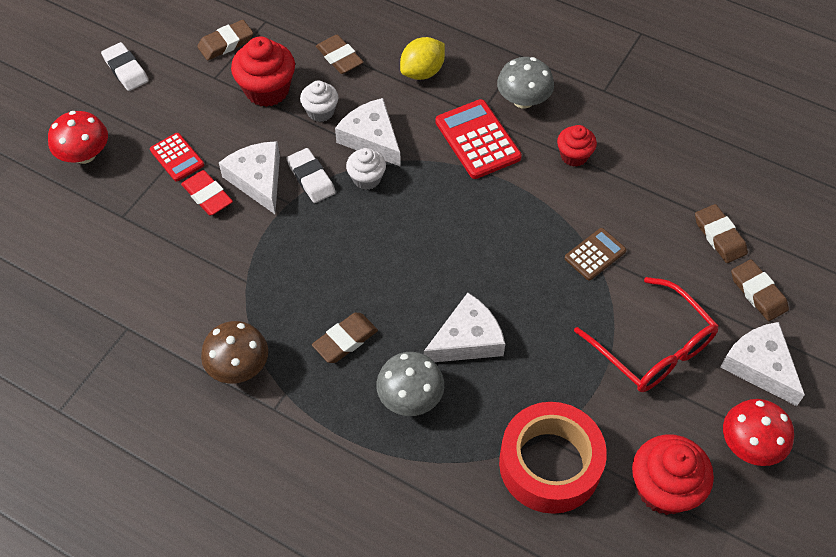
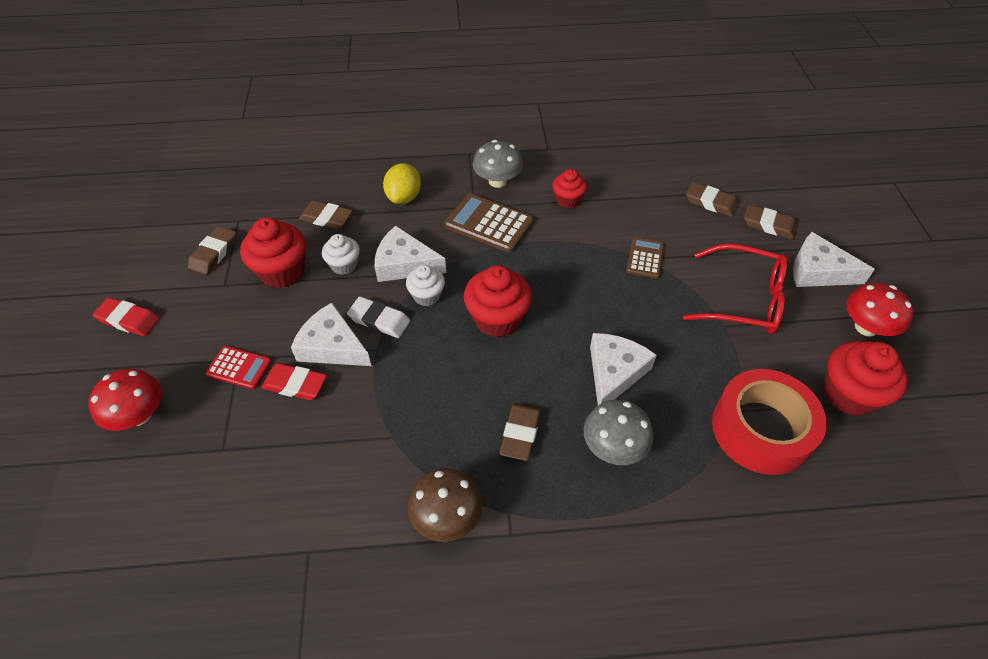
camera: 35 degrees left, 5 degrees down
white eraser [101,42,149,91] -> red eraser [93,297,160,336]
red calculator [435,99,522,179] -> brown calculator [445,193,533,253]
none -> red cupcake [464,265,532,337]

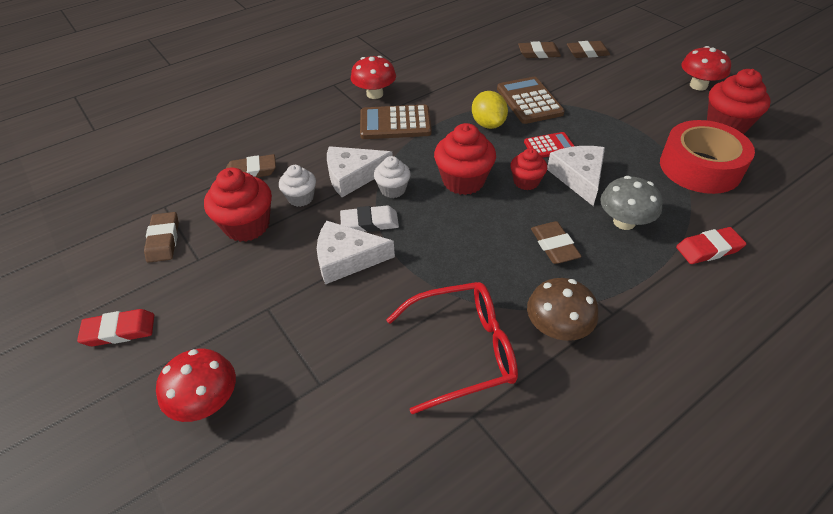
camera: 30 degrees left, 5 degrees down
red calculator [206,346,272,389] -> red calculator moved to [524,132,574,158]
red eraser [261,363,327,400] -> red eraser moved to [676,227,746,264]
yellow lemon [383,163,421,204] -> yellow lemon moved to [472,91,508,129]
grey mushroom [473,140,523,188] -> red mushroom [351,56,396,99]
red cupcake [552,169,587,208] -> red cupcake moved to [510,148,547,190]
brown calculator [627,237,664,279] -> brown calculator [497,77,565,124], size x1.66
red glasses [683,243,788,334] -> red glasses moved to [386,282,518,415]
white cheese [793,232,875,287] -> none

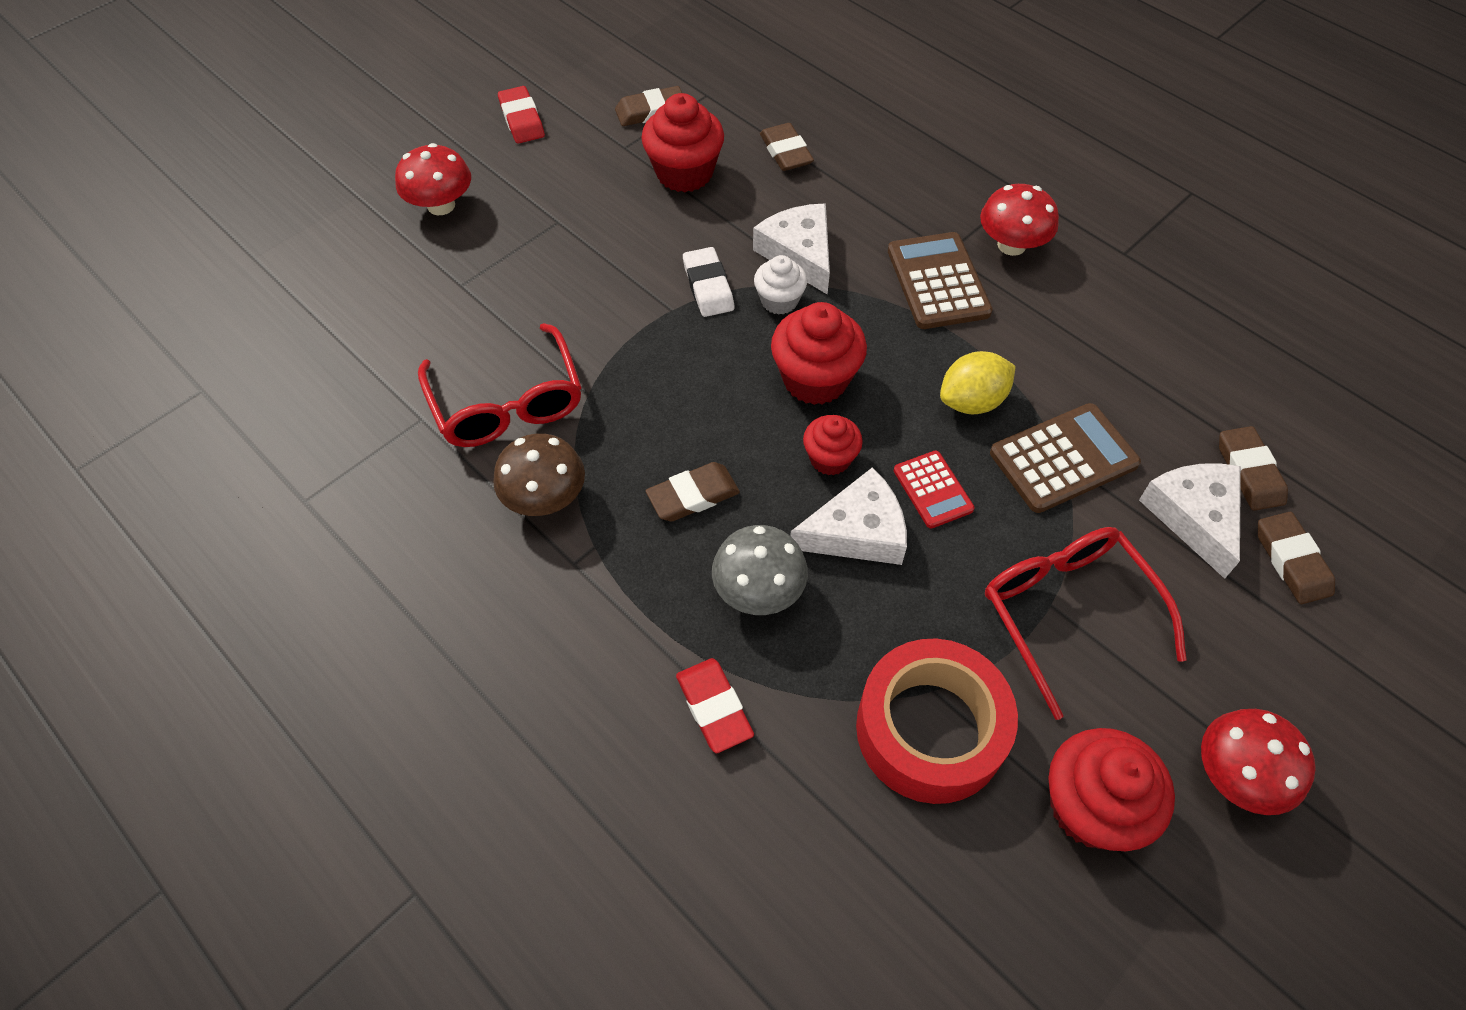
camera: 80 degrees right, 10 degrees up
white cupcake [279,165,316,207] -> none
white cheese [317,221,395,284] -> white cheese moved to [1139,463,1241,579]
none -> red glasses [985,527,1187,720]

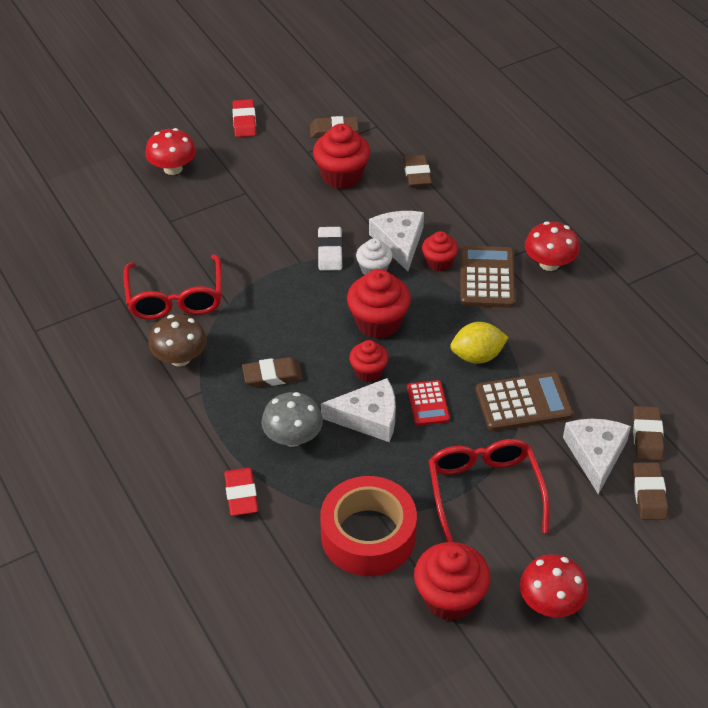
camera: 15 degrees right, 10 degrees down
none -> red cupcake [422,231,458,272]

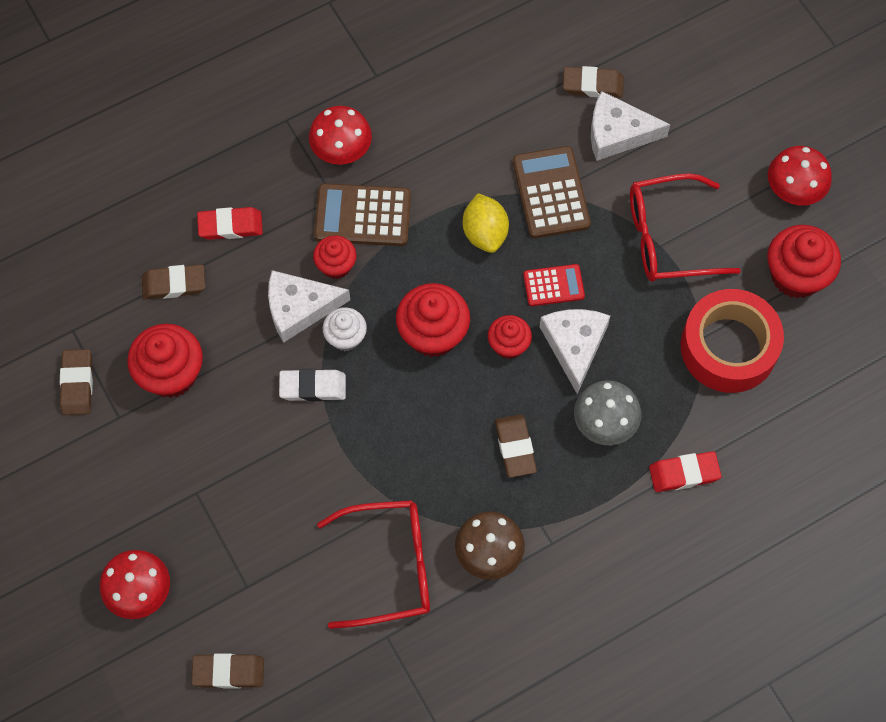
camera: 90 degrees left, 20 degrees up
red eraser [232,99,256,137] -> red eraser moved to [197,207,263,240]
brown eraser [632,462,669,520] -> brown eraser moved to [191,653,264,689]

